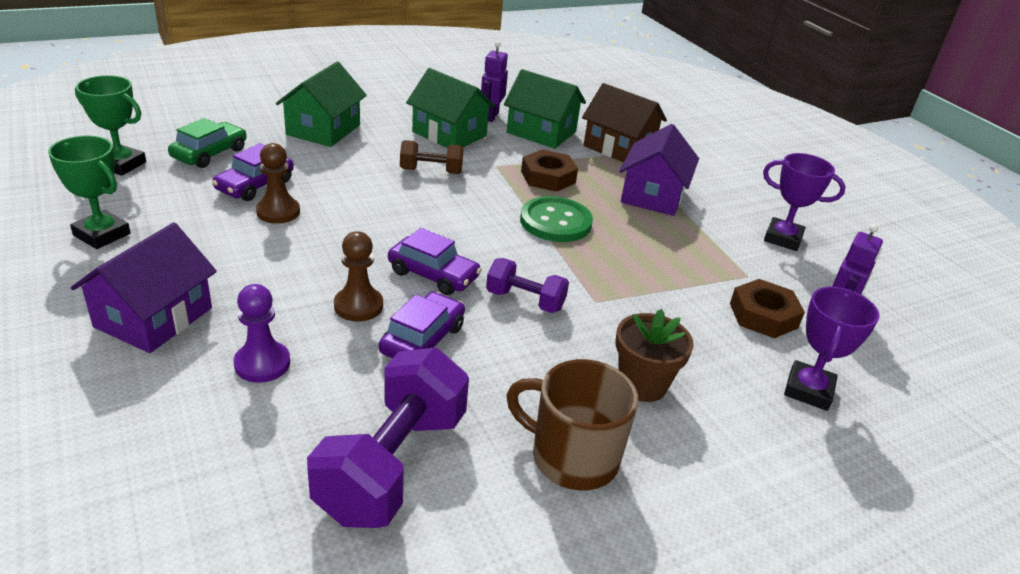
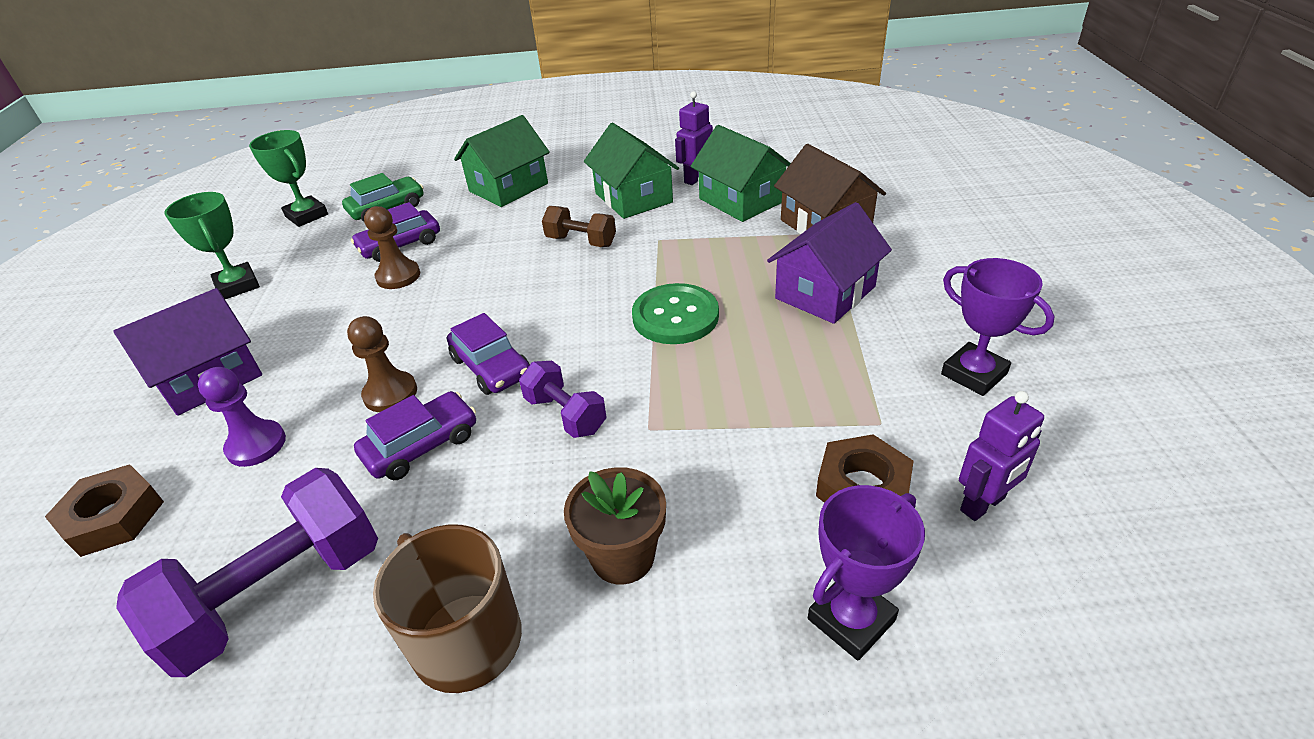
camera: 30 degrees right, 5 degrees up
brown nut [521,150,578,192] -> brown nut moved to [45,464,164,557]

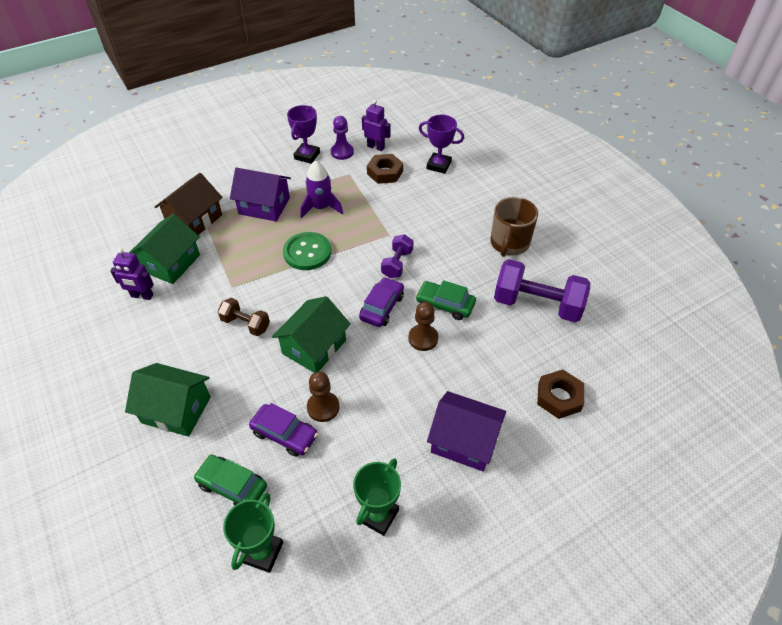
camera: 120 degrees left, 10 degrees up
purple pawn [198,367,286,467] -> purple pawn moved to [331,116,354,160]
purple car [354,391,476,480] -> green car [415,280,476,320]
brown dumbbell [542,206,616,247] -> brown dumbbell turned 60 degrees counterclockwise [218,298,270,336]
brown flower pot [564,467,666,585] -> none
green house [584,123,679,219] -> green house moved to [272,296,351,373]
none -> purple rocket [300,161,343,219]

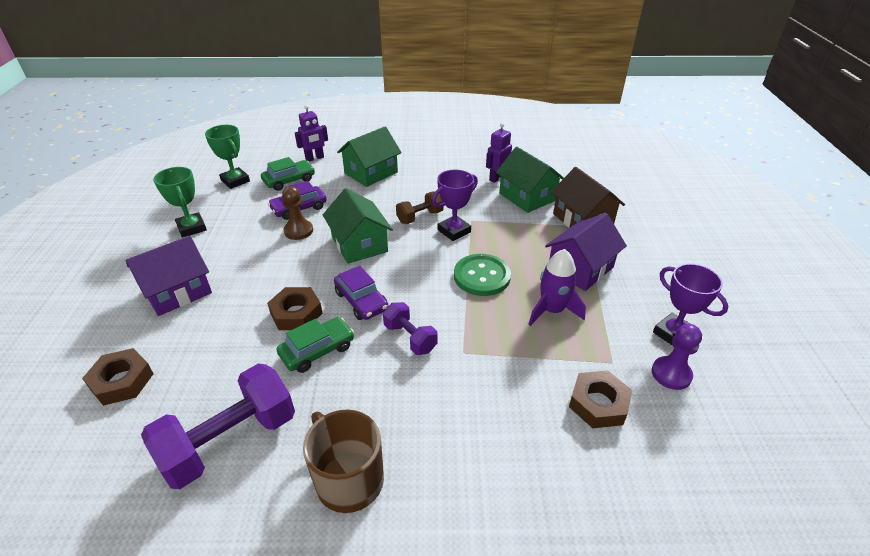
camera: 120 degrees right, 10 degrees down
purple robot [362,100,391,151] -> purple robot moved to [295,105,328,162]
brown pawn [408,302,438,351] -> brown nut [267,287,323,330]
purple trophy [419,115,464,174] -> purple trophy moved to [432,170,478,241]

